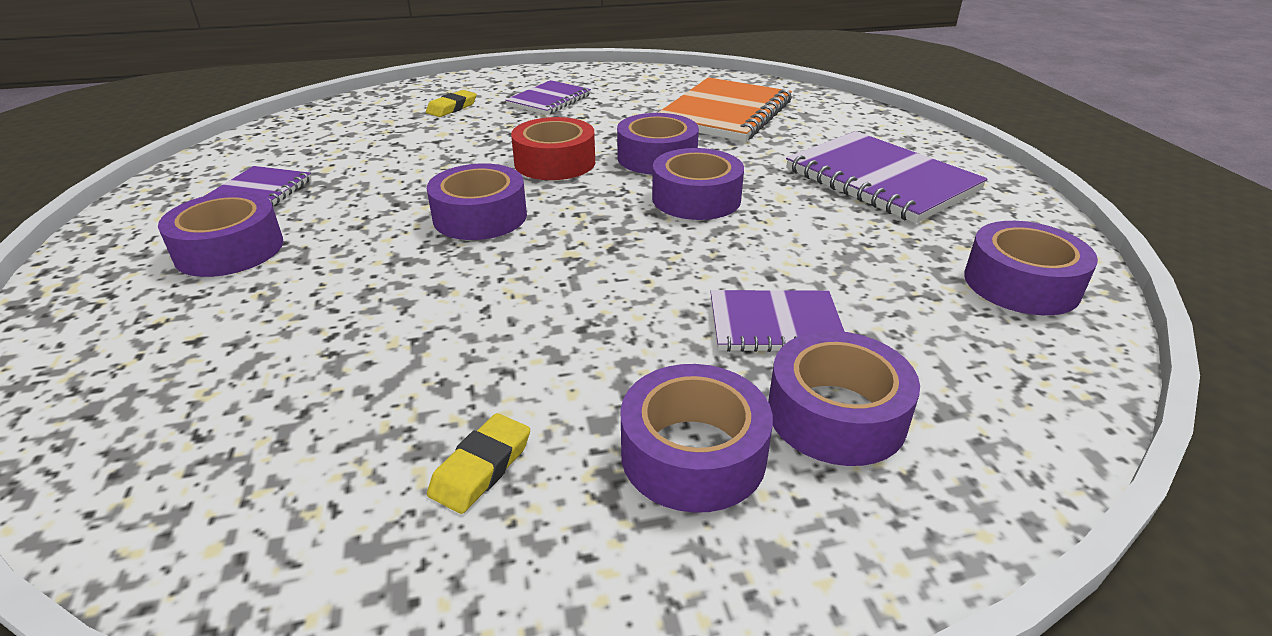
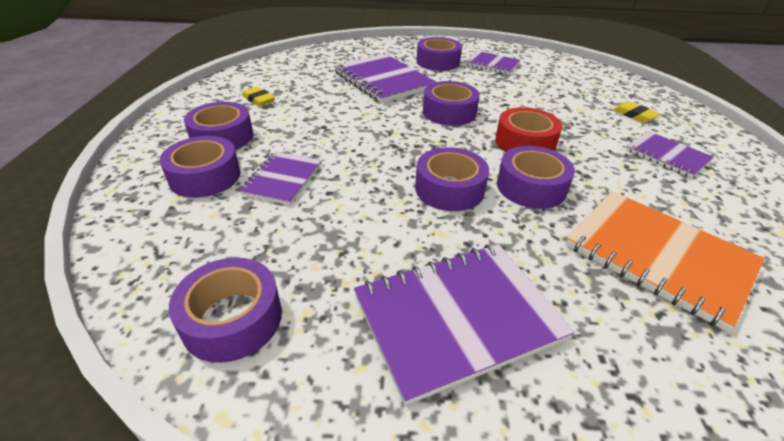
camera: 105 degrees right, 5 degrees up
none -> purple notebook [334,54,436,104]

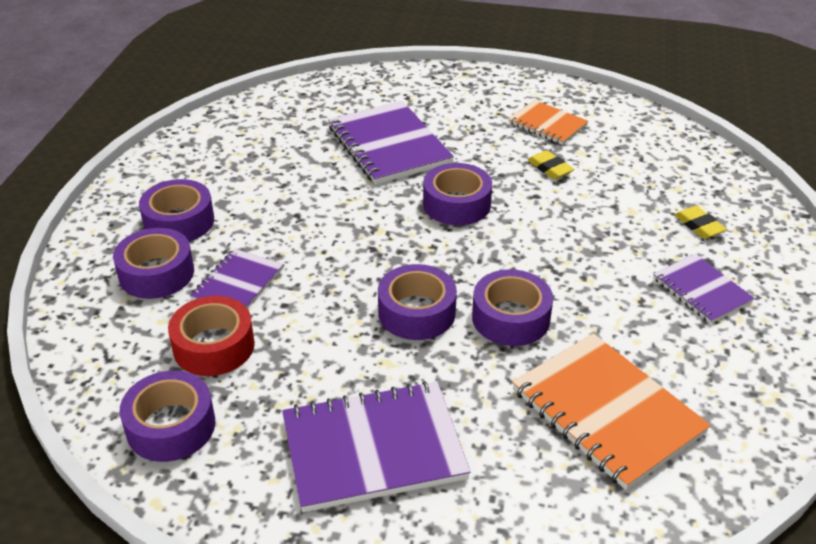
camera: 10 degrees right, 0 degrees up
yellow eraser [242,87,275,106] -> yellow eraser moved to [528,150,574,179]
purple tape [416,37,462,71] -> none
purple notebook [464,51,521,75] -> orange notebook [508,100,589,145]
red tape [495,107,563,152] -> red tape moved to [168,296,255,376]

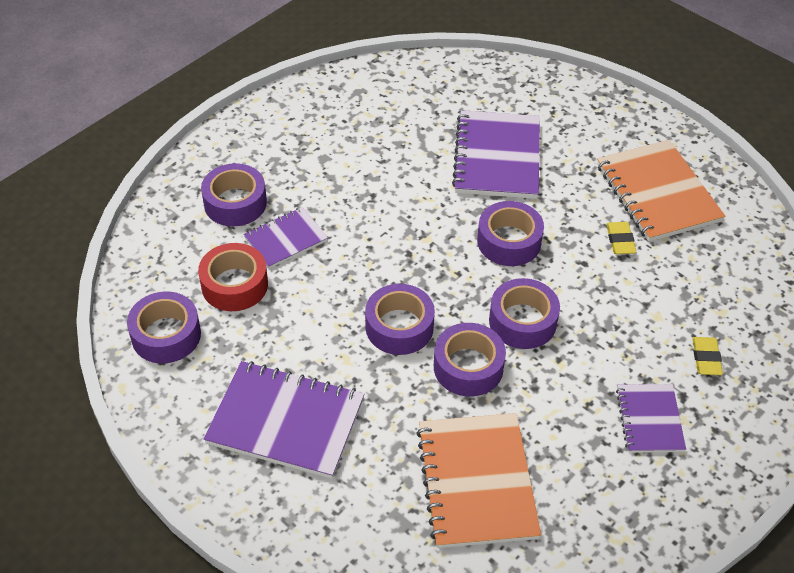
camera: 30 degrees right, 10 degrees up
purple tape [139,179,214,241] -> purple tape moved to [489,278,560,349]
orange notebook [508,100,589,145] -> orange notebook [597,140,725,242], size x1.73

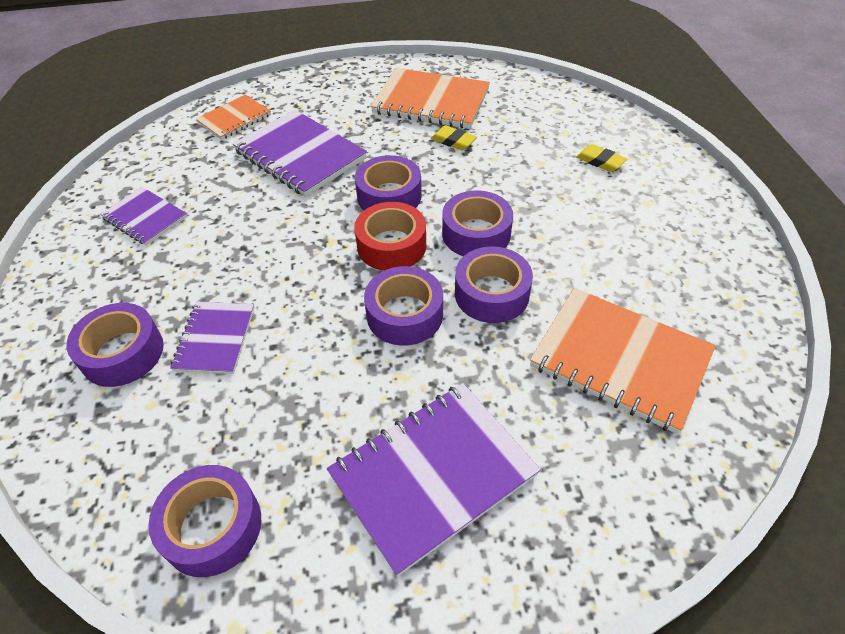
camera: 50 degrees left, 0 degrees up
red tape [198,243,268,311] -> red tape moved to [354,202,426,271]
purple notebook [616,384,686,453] -> purple notebook moved to [100,187,187,246]
none -> orange notebook [196,94,271,140]

